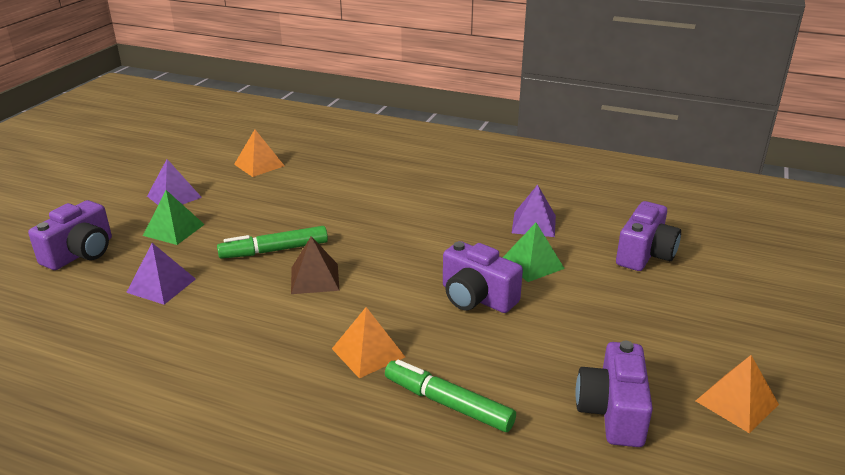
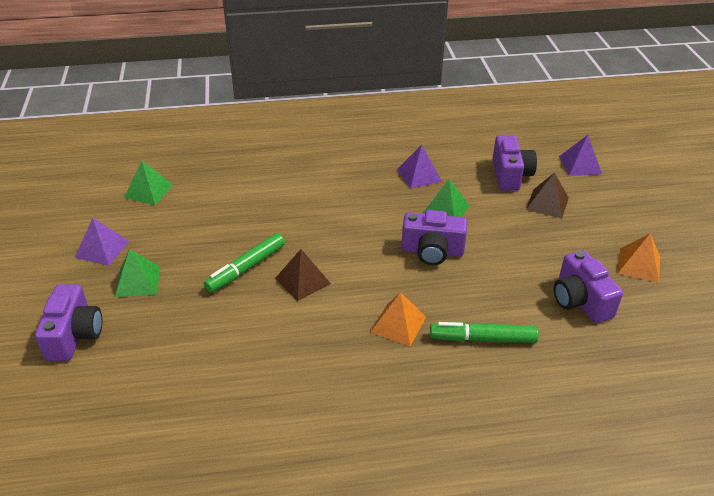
camera: 30 degrees left, 10 degrees up
purple pyramid [126,243,196,305] -> purple pyramid moved to [559,135,602,176]
orange pyramid [234,130,285,177] -> green pyramid [124,161,173,205]
none -> brown pyramid [526,172,569,218]

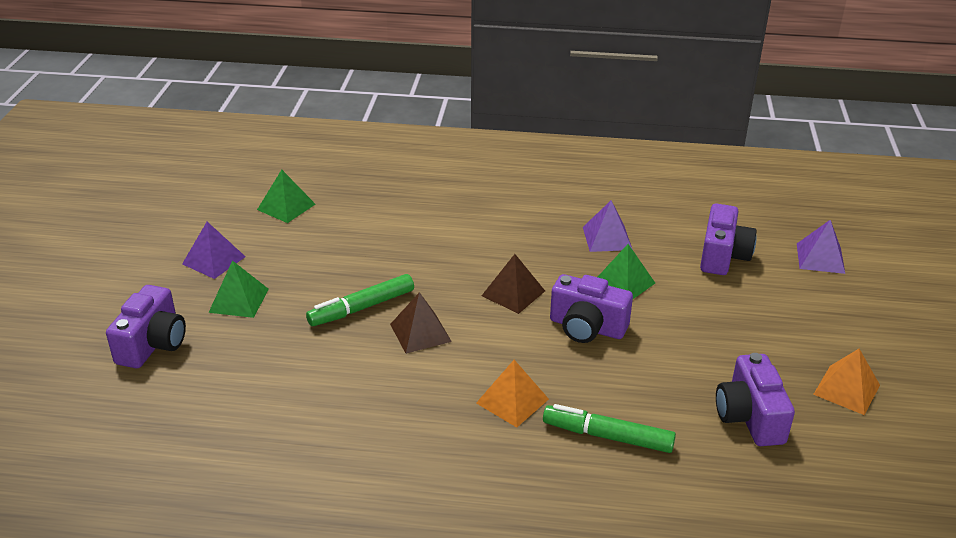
camera: 15 degrees right, 5 degrees down
brown pyramid [526,172,569,218] -> brown pyramid moved to [482,254,545,314]

